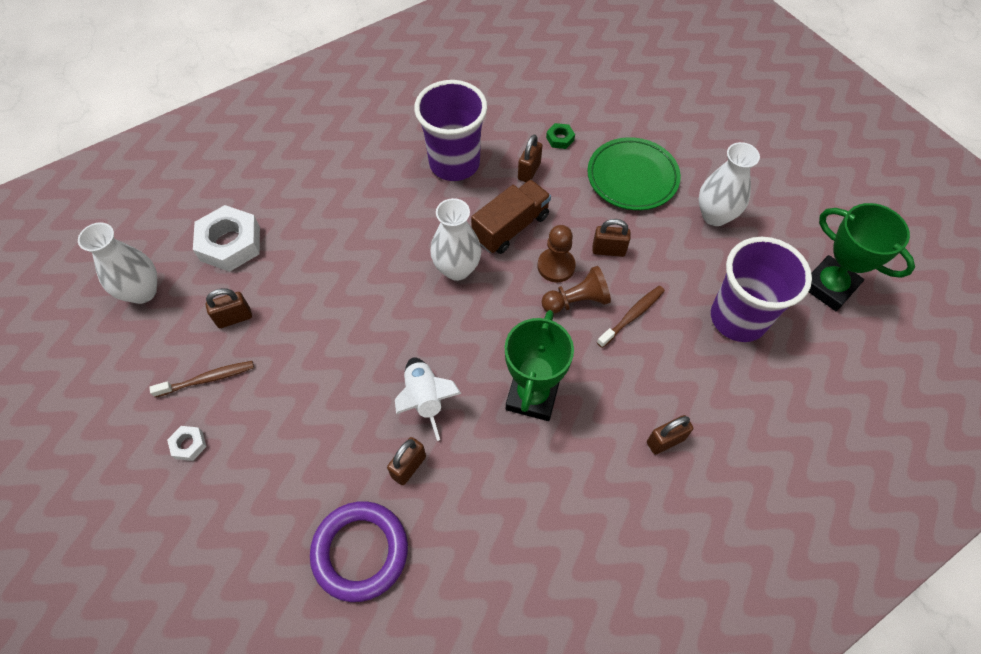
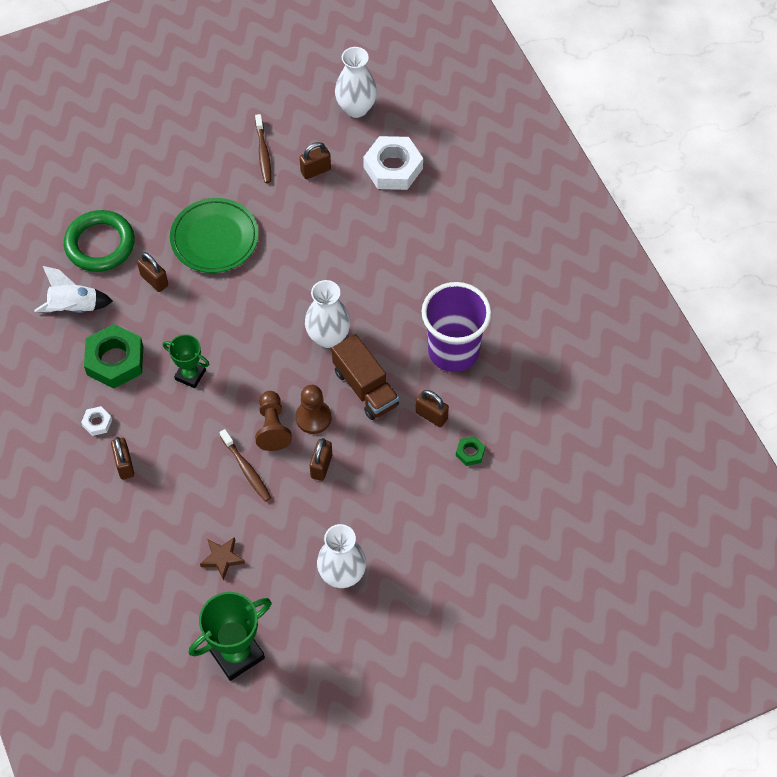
camera: 100 degrees right, 0 degrees up
white nut [167,426,206,461] -> white nut moved to [81,406,112,436]
brown padlock [206,288,252,328] -> brown padlock turned 75 degrees clockwise [300,142,331,179]
purple ring [310,501,408,602] -> green ring [64,210,135,272]
white rocket [395,357,461,441] -> white rocket moved to [35,266,113,313]
green trophy [505,310,574,421] -> green trophy [163,334,209,388], size x0.61
green plate [587,137,681,210] -> green plate moved to [170,198,259,273]
purple cup [711,237,812,342] -> brown star [200,537,245,580]
none -> green nut [84,324,143,389]

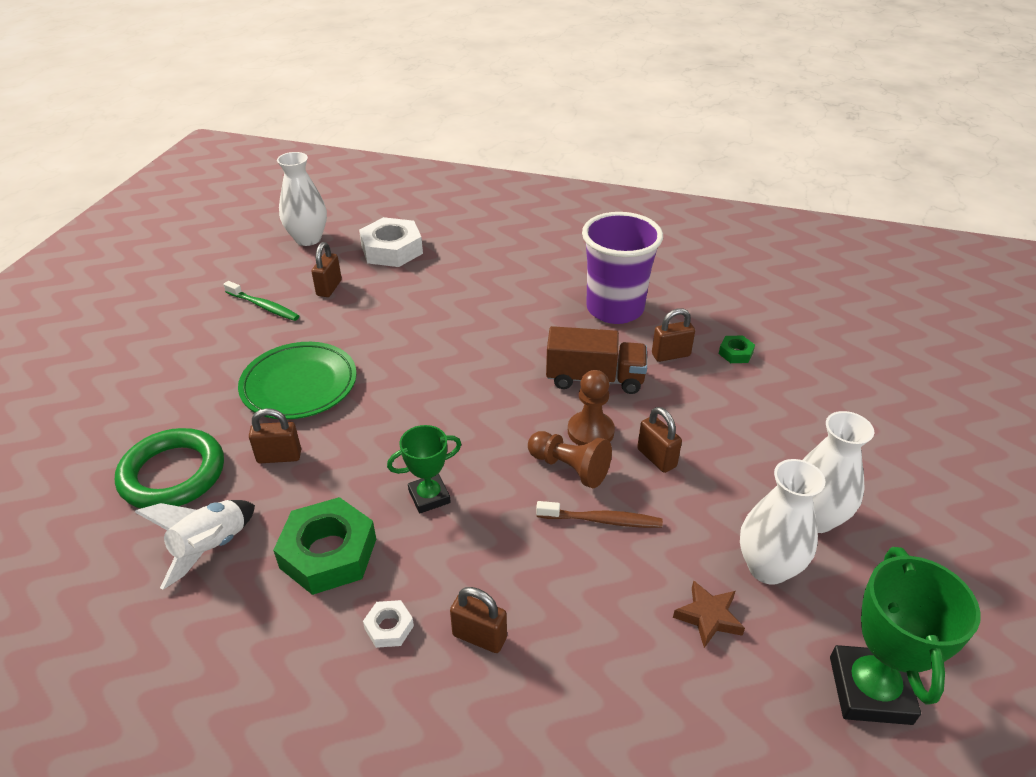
camera: 50 degrees left, 20 degrees down
brown toothbrush [255,114,271,183] -> green toothbrush [223,281,299,321]
white vase [305,280,351,348] -> white vase moved to [740,459,825,585]

